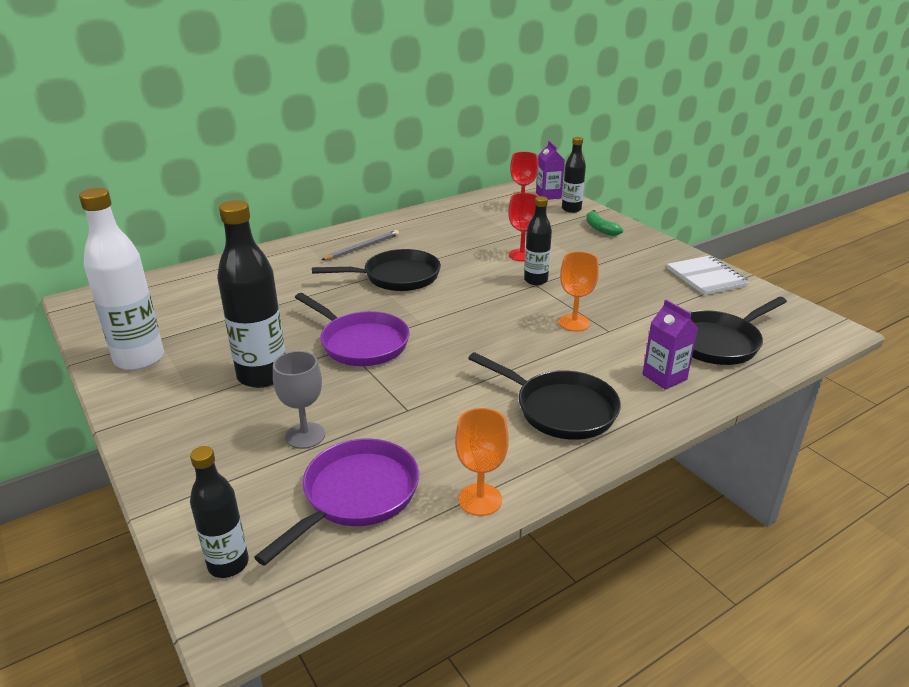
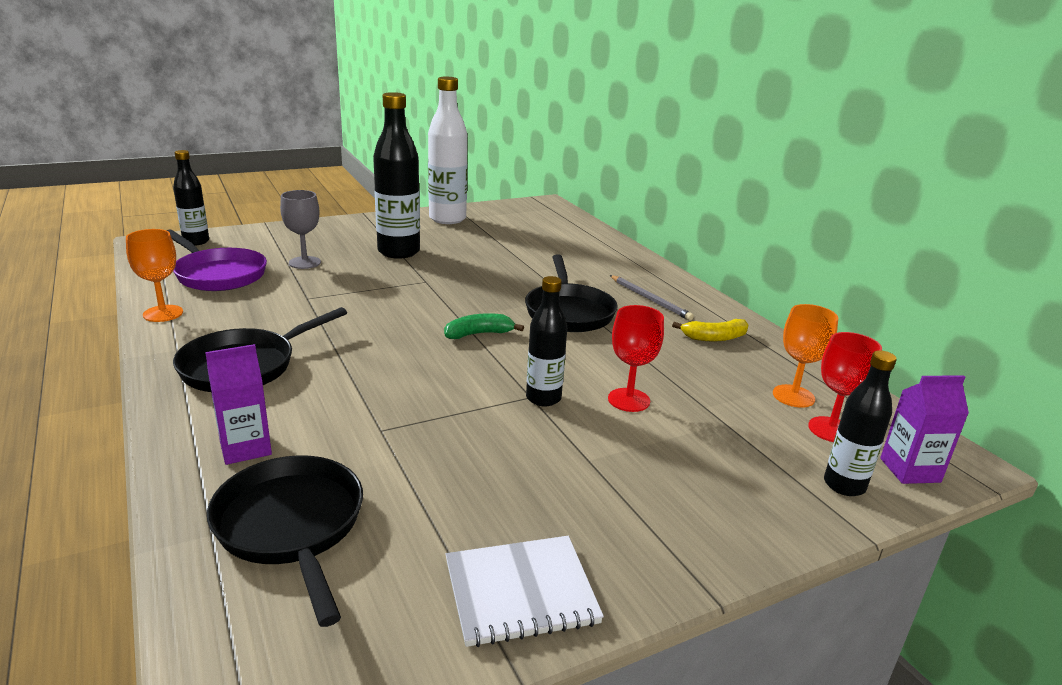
camera: 95 degrees right, 5 degrees down
purple pan [295,293,410,366] -> none
orange goblet [559,252,599,331] -> orange goblet moved to [773,304,838,408]
green banana [586,210,623,236] -> green banana moved to [444,313,524,339]
none -> yellow banana [672,319,749,342]

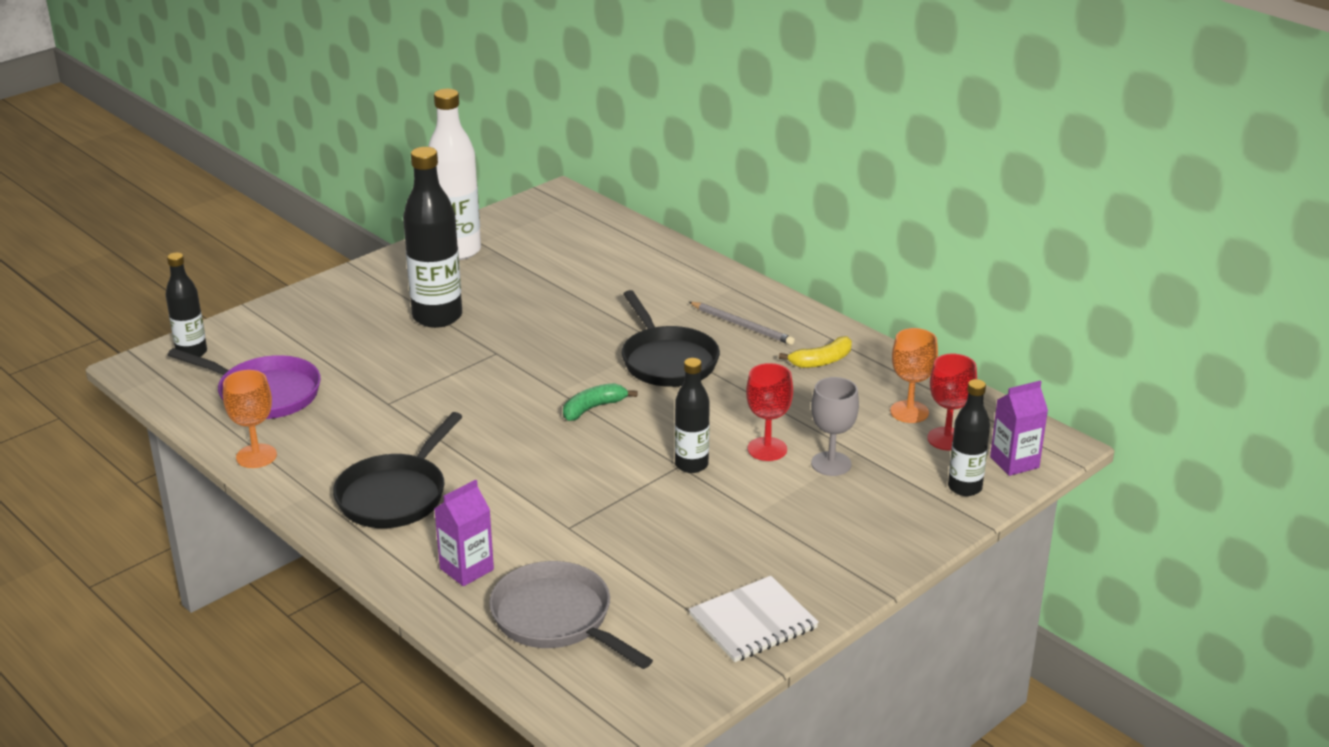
camera: 15 degrees left, 5 degrees up
black pan [207,455,363,627] -> grey pan [489,561,653,669]
grey goblet [280,190,321,269] -> grey goblet moved to [811,377,859,476]

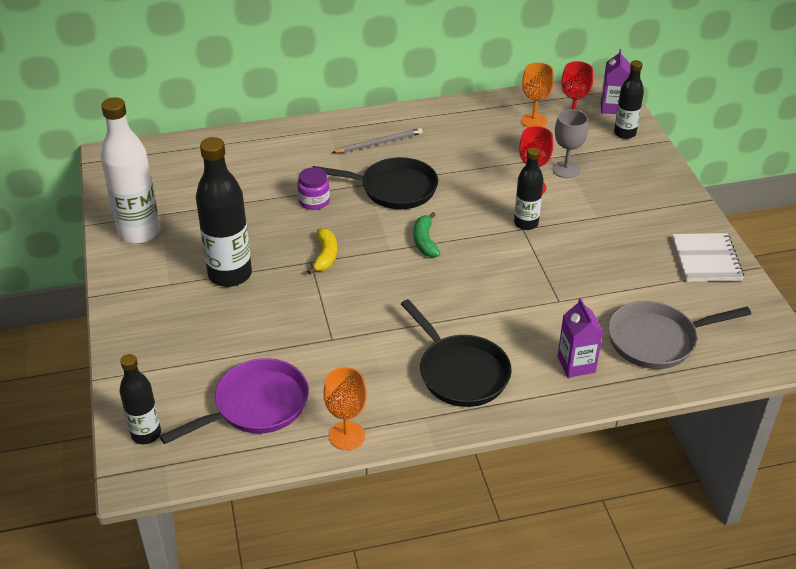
camera: 60 degrees left, 10 degrees up
yellow banana [779,336,852,368] -> yellow banana moved to [307,228,337,274]
none -> purple jar [297,167,330,210]

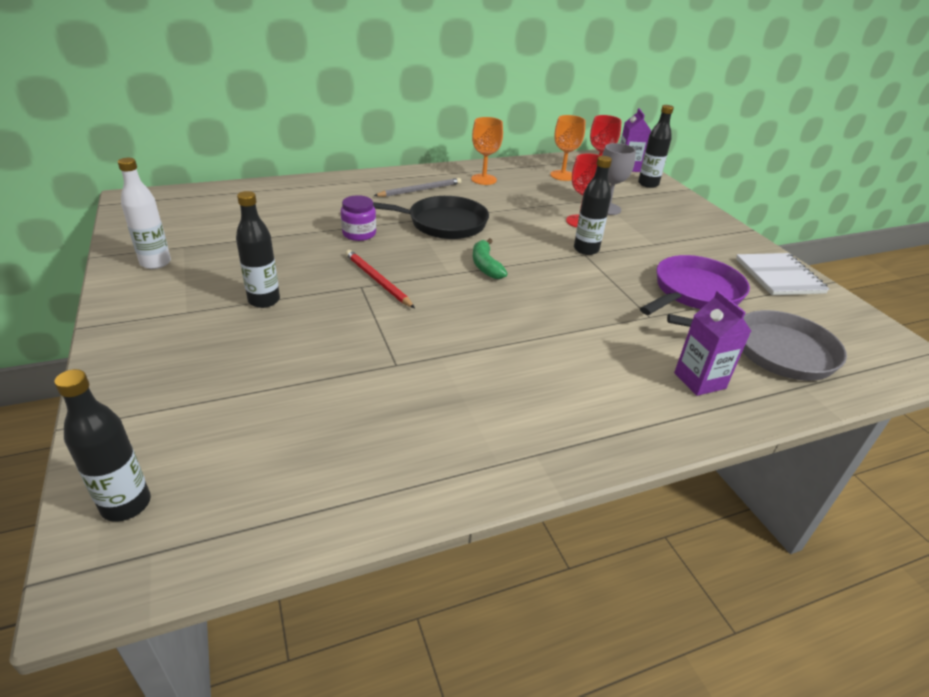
camera: 10 degrees left, 5 degrees down
white bottle [101,97,160,244] -> white bottle [118,158,171,269], size x0.59
purple pan [160,358,309,444] -> purple pan moved to [640,255,750,315]
black bottle [196,137,252,287] -> black bottle [236,191,280,308], size x0.59
yellow banana [307,228,337,274] -> red pencil [345,250,415,308]
orange goblet [324,367,367,450] -> orange goblet moved to [471,117,503,185]
black pan [401,299,512,407] -> none
grey pan [608,301,751,369] -> grey pan turned 150 degrees counterclockwise [667,310,847,381]

